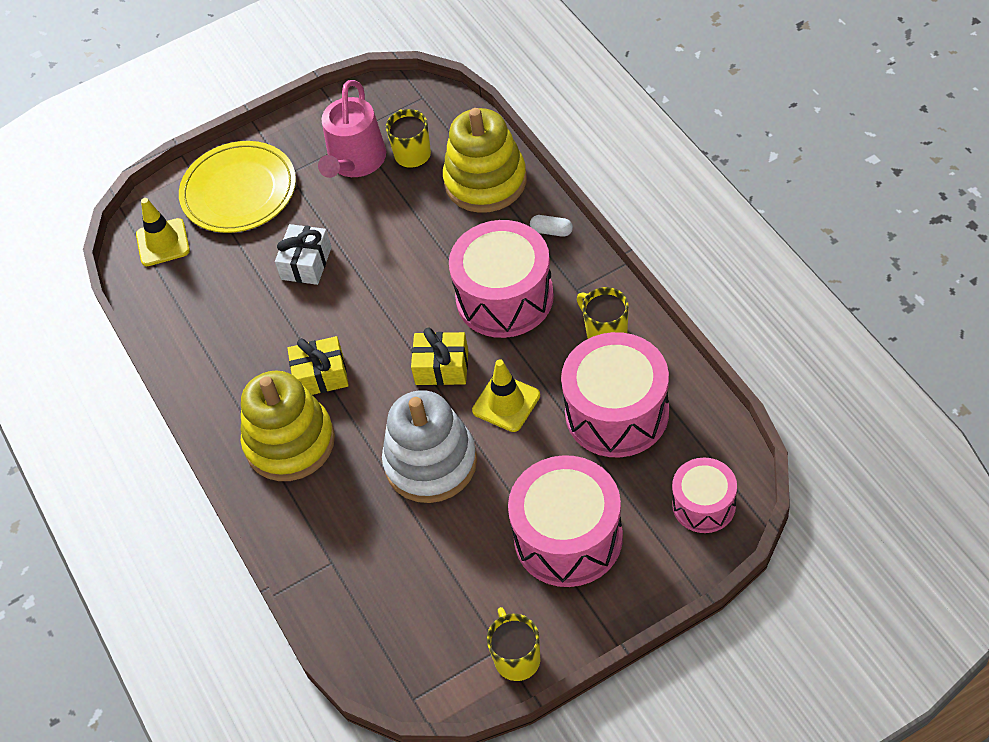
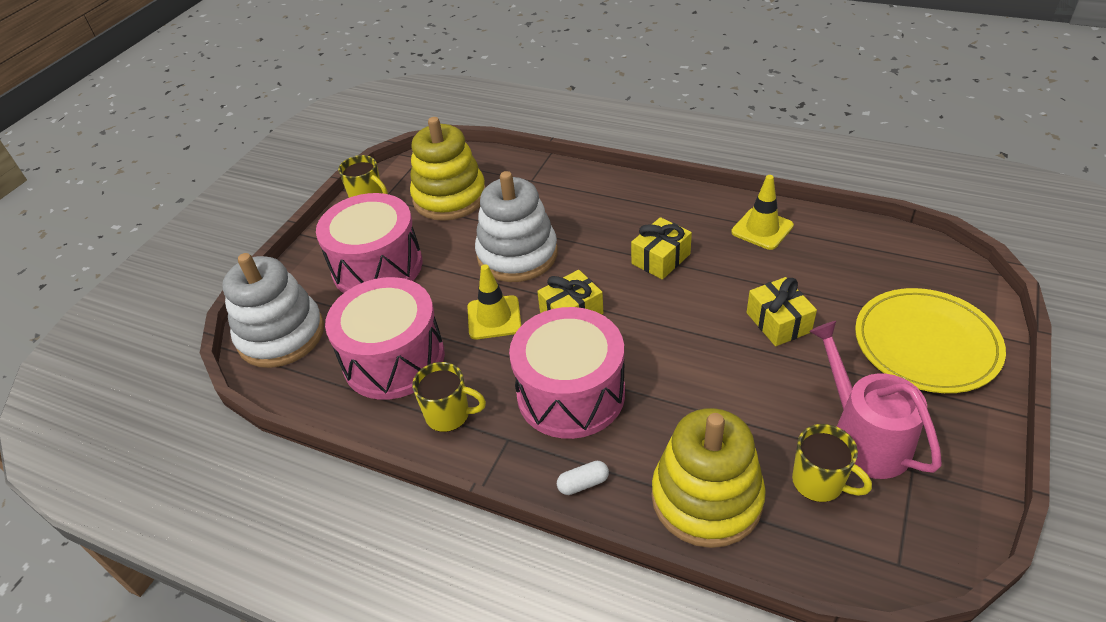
camera: 140 degrees right, 10 degrees down
yellow traffic cone [136,198,190,266] -> yellow traffic cone moved to [731,175,794,250]
yellow stacking toy [241,371,335,481] -> yellow stacking toy moved to [410,117,486,221]
white gift [275,224,332,285] -> yellow gift [747,277,817,346]
pink drum [672,458,737,533] -> white stacking toy [222,253,324,368]

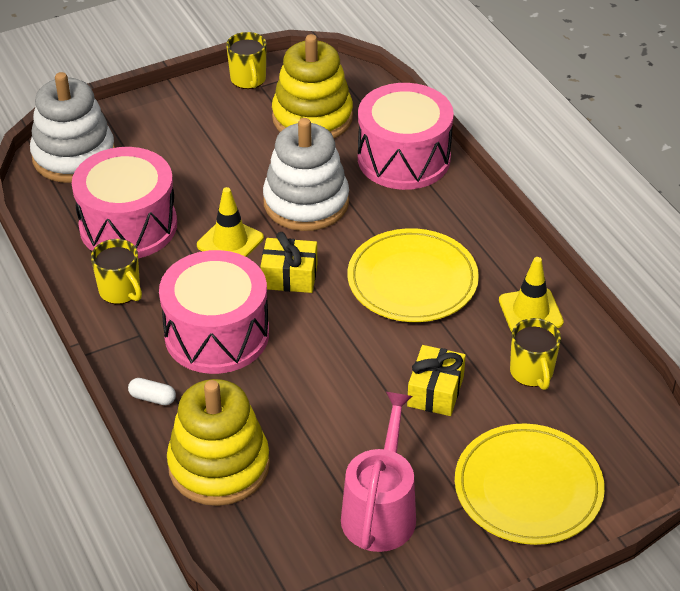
camera: 35 degrees right, 0 degrees up
pink drum [316,193,422,293] -> pink drum moved to [358,83,454,190]
yellow gift [631,217,692,280] -> yellow plate [348,228,479,322]
yellow mug [792,424,872,502] -> yellow mug moved to [510,318,561,390]

